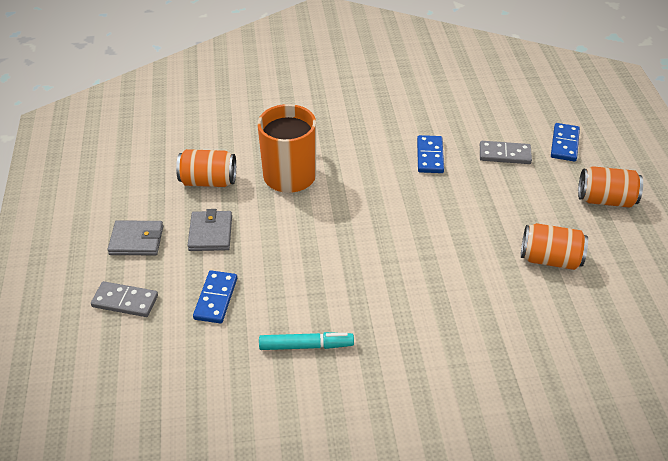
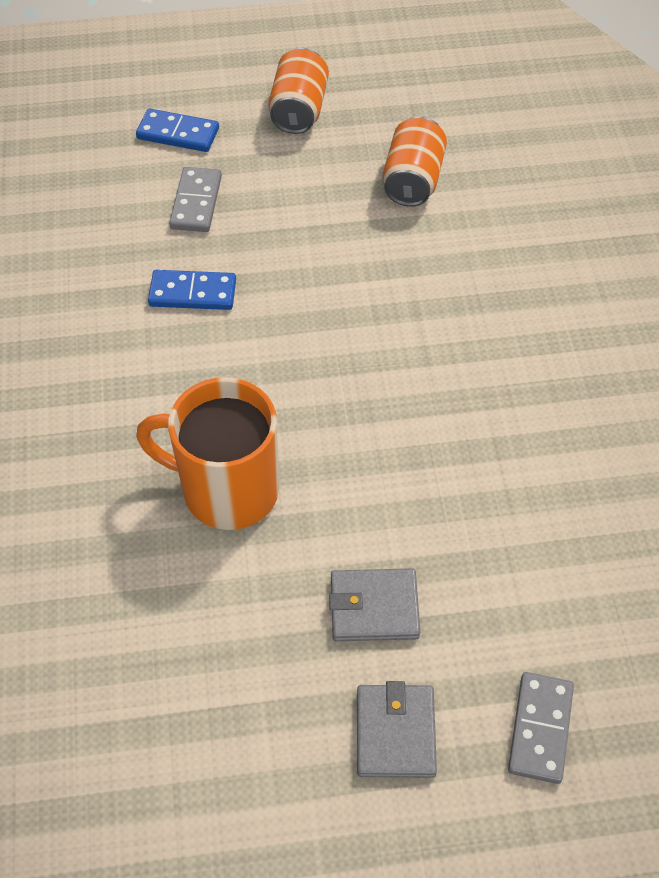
camera: 90 degrees left, 10 degrees up
orange can [176,149,236,187] -> none
blue domino [193,270,237,324] -> none
turquoise marker [259,332,354,350] -> none

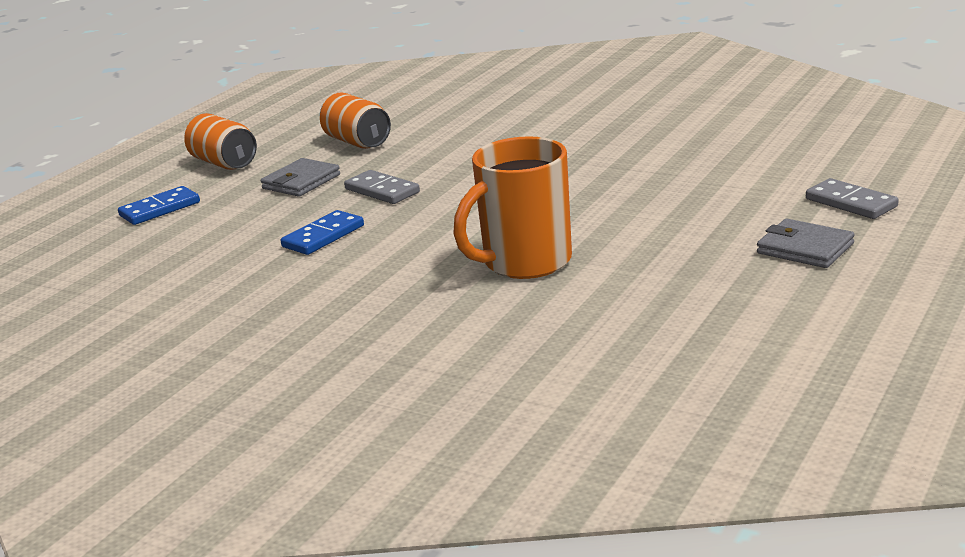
camera: 50 degrees left, 30 degrees down
grey domino [169,167,222,232] -> grey domino moved to [344,170,420,204]
grey wallet [329,568,420,641] -> grey wallet moved to [261,158,340,197]

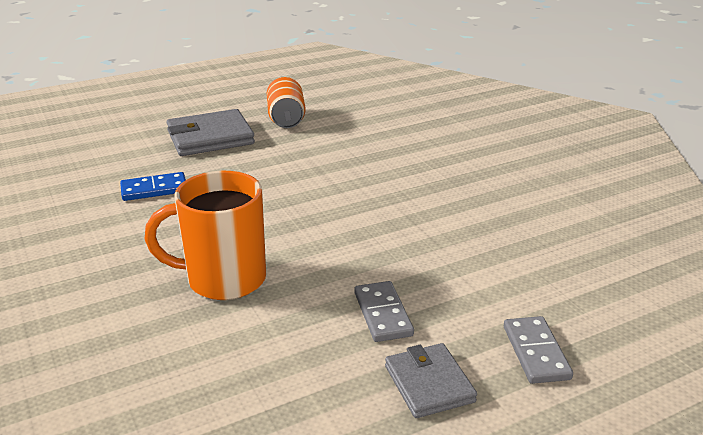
camera: 30 degrees right, 5 degrees up
blue domino [118,186,200,225] -> none
orange can [184,113,257,170] -> none
grey wallet [261,158,340,197] -> grey wallet [166,109,255,156], size x1.57
grey domino [344,170,420,204] -> grey domino moved to [354,281,414,342]

